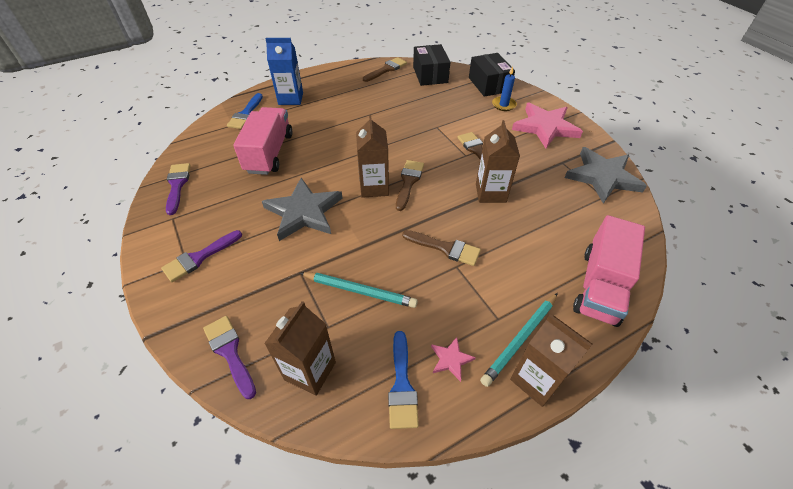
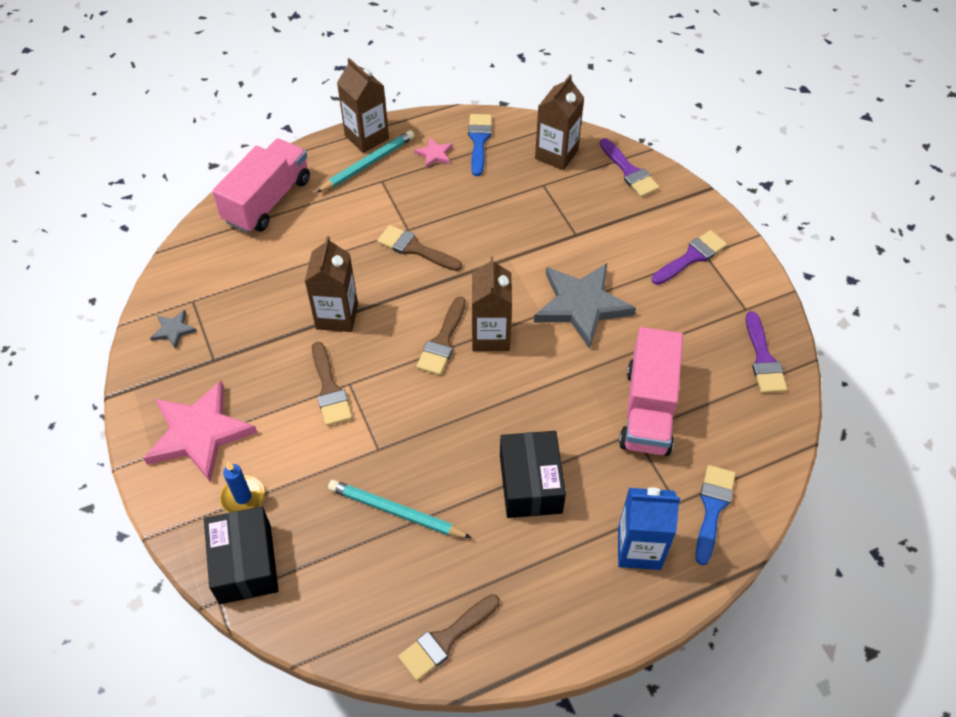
camera: 175 degrees left, 5 degrees up
turquoise pencil [300,272,418,308] -> turquoise pencil moved to [328,480,472,538]
black box [413,44,450,86] -> black box moved to [500,431,566,518]
grey star [565,147,647,204] -> grey star [150,310,197,349], size x0.44

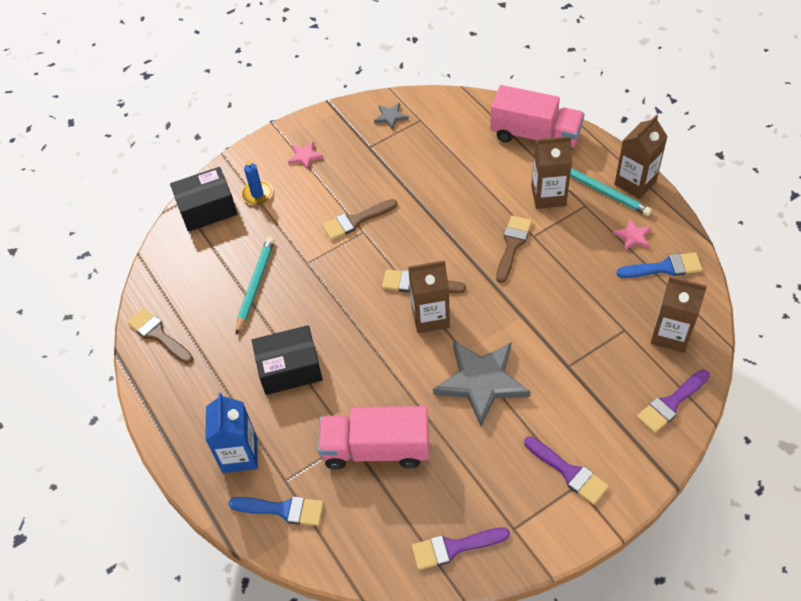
camera: 85 degrees right, 0 degrees up
pink star [143,381,257,482] -> pink star [288,142,323,170], size x0.44
brown carton [305,236,358,332] -> brown carton moved to [531,136,572,209]

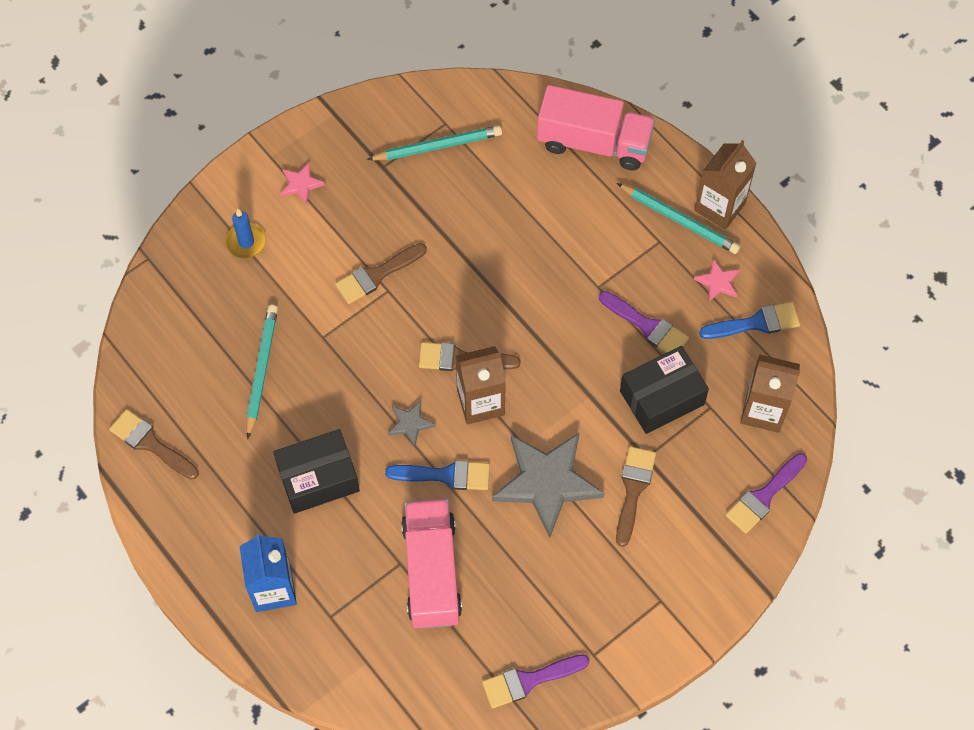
camera: 10 degrees left, 10 degrees up
black box [170,167,237,232] -> black box moved to [620,346,709,434]
blue brush [228,496,324,526] -> blue brush moved to [385,460,490,490]
pink truck [318,406,429,470] -> pink truck turned 90 degrees clockwise [401,499,462,629]
grey star [374,103,409,130] -> grey star moved to [388,401,436,446]
brown brush [496,216,532,283] -> brown brush moved to [616,446,656,547]
purple brush [524,436,609,505] -> purple brush moved to [599,291,689,353]
brown carton [531,136,572,209] -> none
none -> turquoise pencil [367,125,502,160]

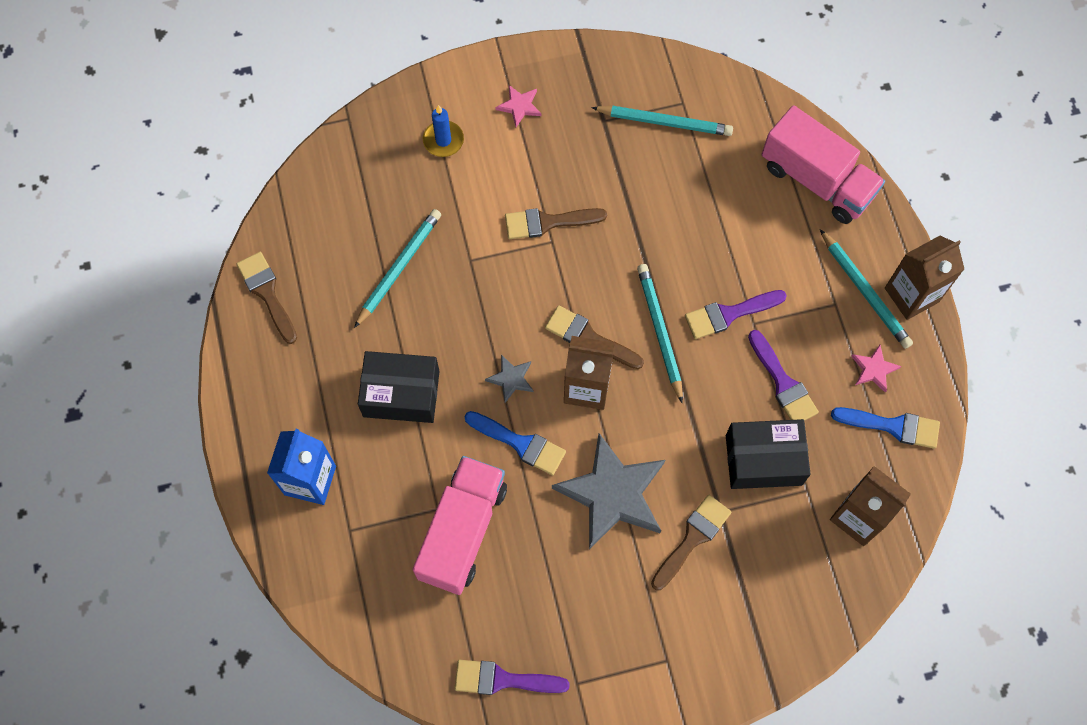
camera: 25 degrees right, 5 degrees up
purple brush [726,453,807,534] -> purple brush moved to [685,290,787,339]
none -> turquoise pencil [637,264,683,403]

